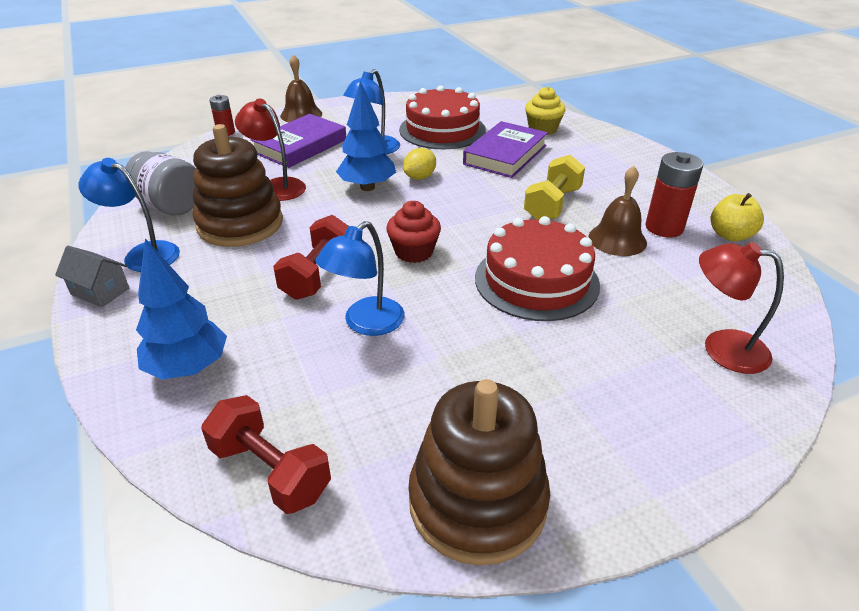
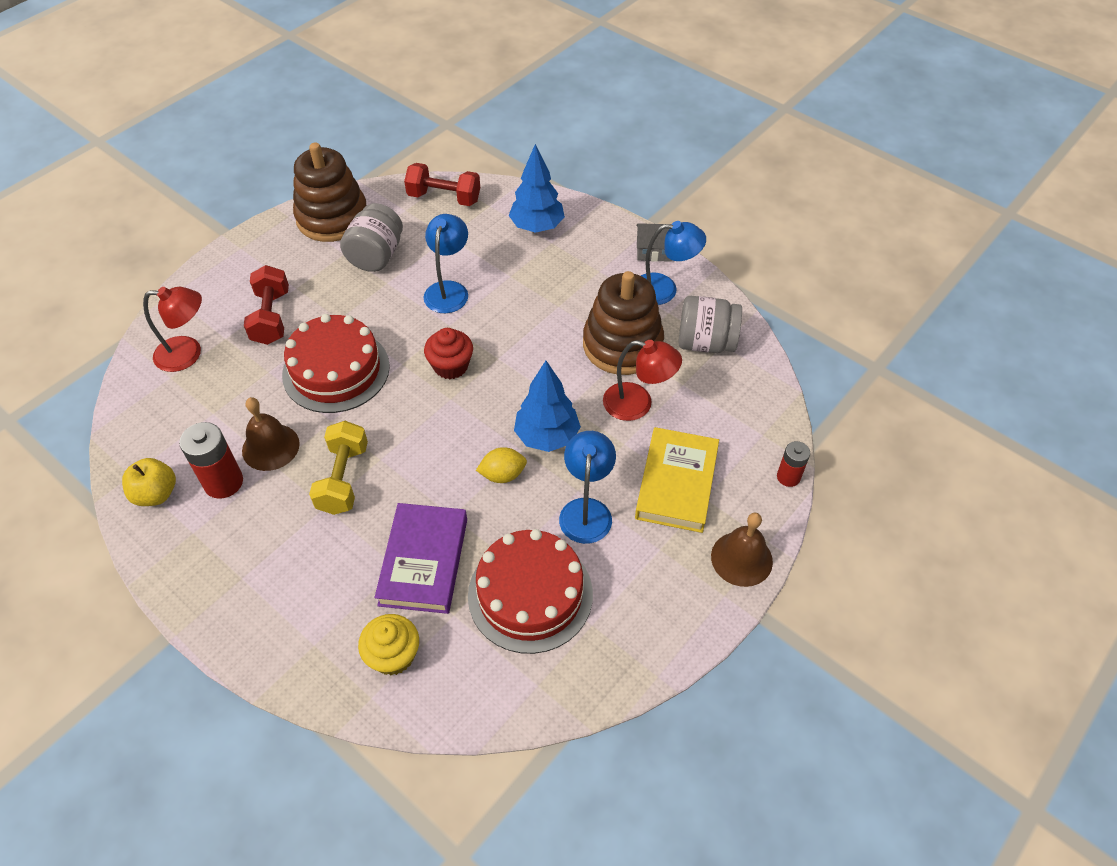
camera: 155 degrees right, 15 degrees up
purple book [250,114,346,168] -> yellow book [635,427,719,533]
red dumbbell [273,215,348,300] -> red dumbbell moved to [244,265,289,345]
yellow lemon [403,148,436,180] -> yellow lemon turned 60 degrees clockwise [476,447,527,483]
none -> grey jar [340,203,403,272]

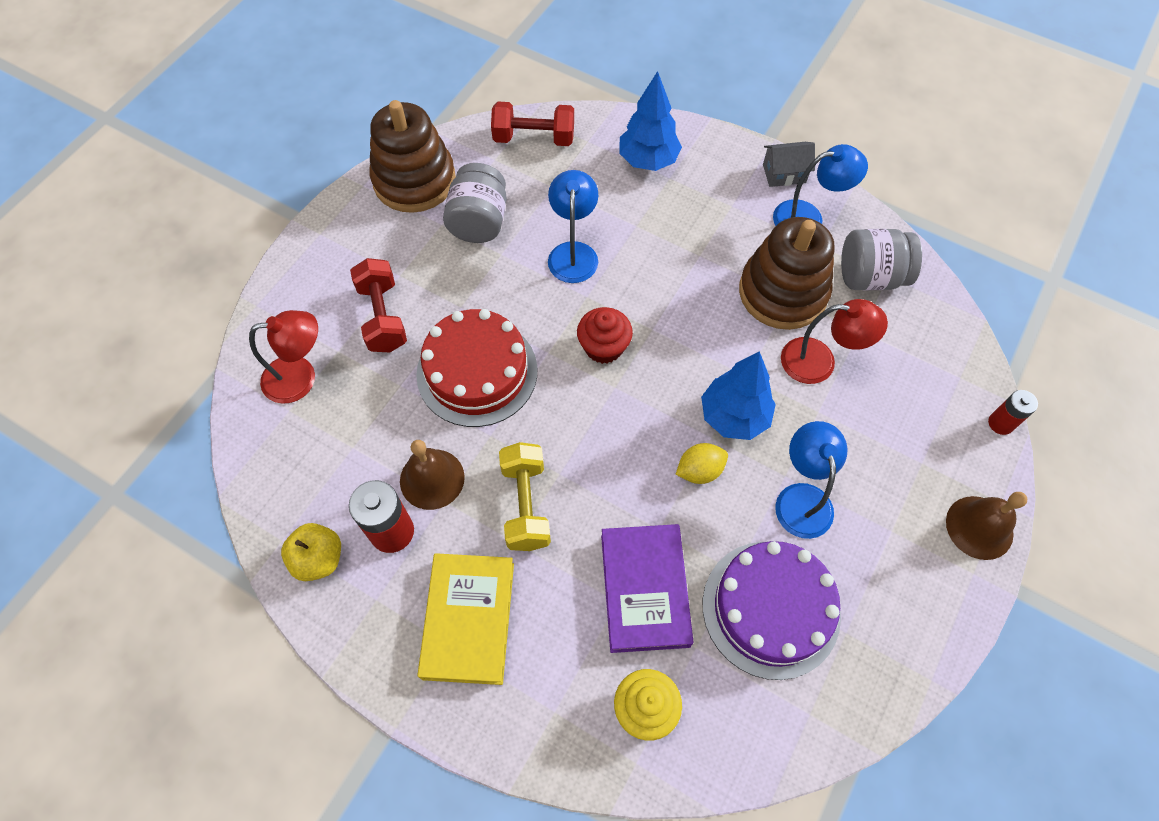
camera: 10 degrees left, 10 degrees up
red cake [468,529,593,654] -> purple cake [703,541,841,680]
yellow book [635,427,719,533] -> yellow book moved to [418,553,514,685]

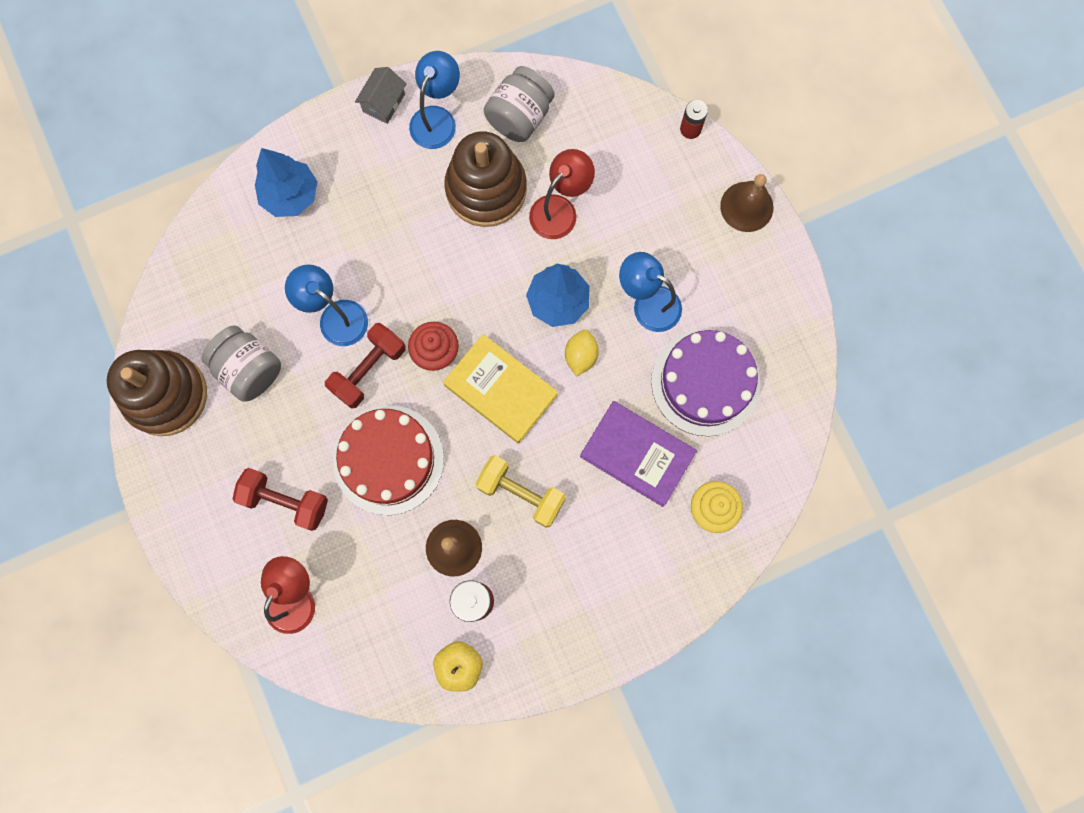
camera: 55 degrees left, 15 degrees up
yellow book [418,553,514,685] -> yellow book moved to [443,334,558,444]
red dumbbell [491,101,574,146] -> red dumbbell moved to [325,323,405,409]

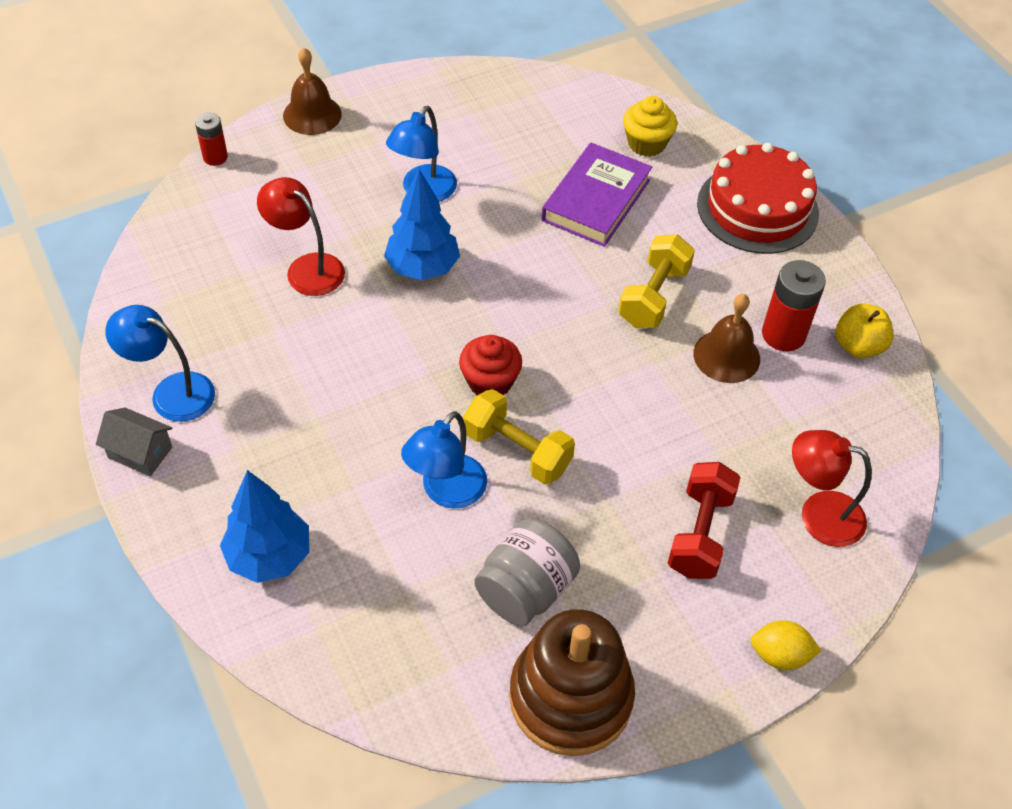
camera: 95 degrees left, 25 degrees down
red dumbbell [325,323,405,409] -> yellow dumbbell [463,389,575,485]
red cake [333,405,444,515] -> red cake moved to [697,143,819,254]
yellow book [443,334,558,444] -> none
brown stacking toy [444,131,527,227] -> none
grey jar [484,66,555,142] -> none
yellow lemon [565,330,599,377] -> yellow lemon moved to [751,620,821,670]
purple cake [651,329,761,436] -> none

